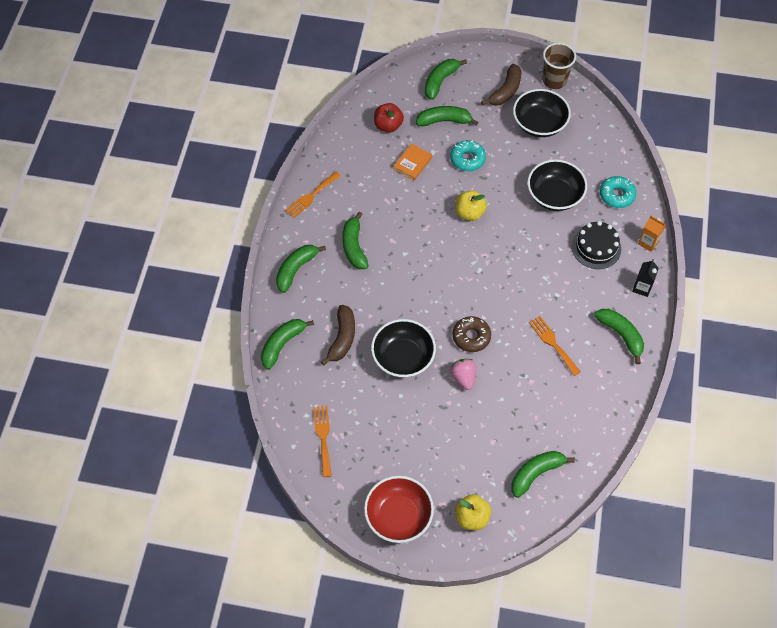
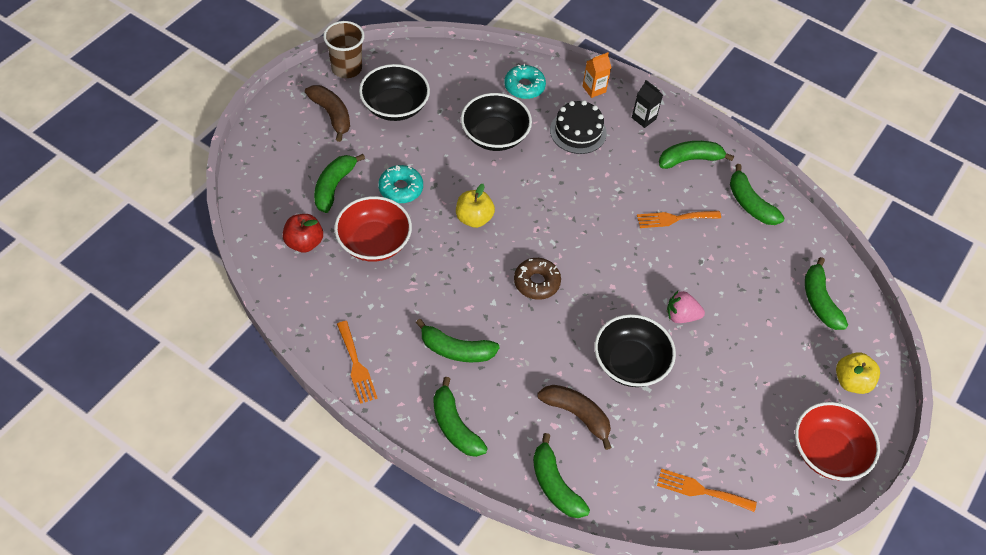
camera: 70 degrees left, 5 degrees down
orange book [393,144,432,181] -> red bowl [334,196,412,262]
green banana [425,59,467,100] -> green banana moved to [730,164,785,225]
brown donut [452,316,491,352] -> brown donut moved to [514,258,561,300]

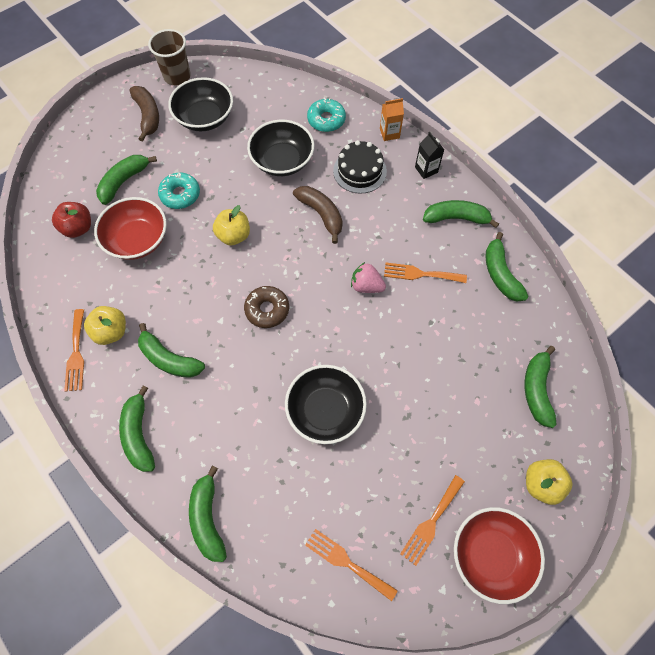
camera: 20 degrees right, 10 degrees up
brown banana [537,385,612,450] -> brown banana moved to [293,186,343,244]
pink strawberry [667,291,705,323] -> pink strawberry moved to [351,262,386,293]
none -> yellow apple [84,306,126,345]
none -> orange fork [400,475,465,566]

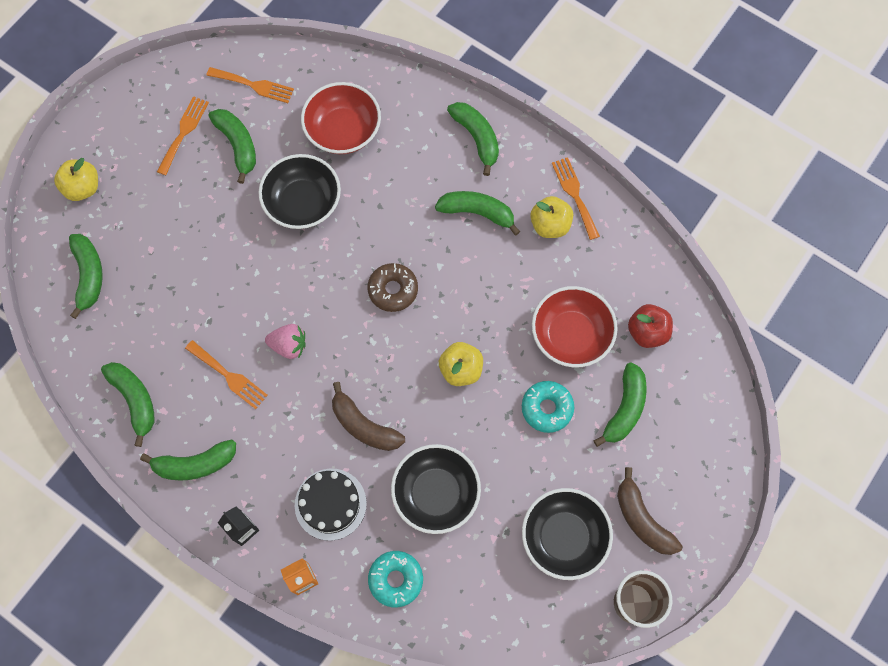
camera: 165 degrees right, 5 degrees up
green banana [189,466,227,562] -> green banana moved to [209,109,256,184]
orange fork [384,263,467,283] -> orange fork turned 45 degrees clockwise [185,340,268,409]
red bowl [454,507,545,604] -> red bowl moved to [301,82,381,154]

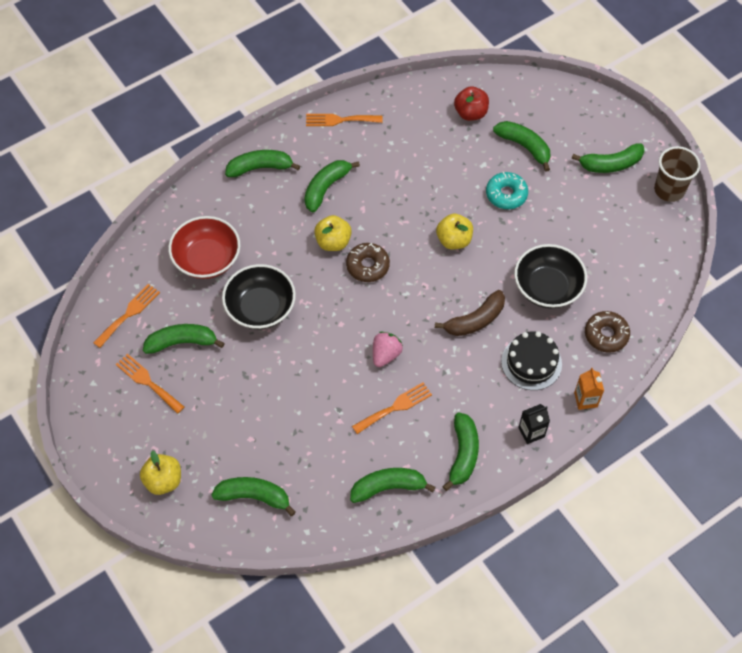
camera: 70 degrees left, 10 degrees down
turquoise donut [368,551,423,607] -> brown donut [585,311,630,353]
black bowl [522,488,613,580] -> none
yellow apple [530,196,573,238] -> yellow apple moved to [314,215,352,251]
red bowl [532,286,618,368] -> none
brown banana [617,467,683,555] -> green banana [572,143,645,173]

